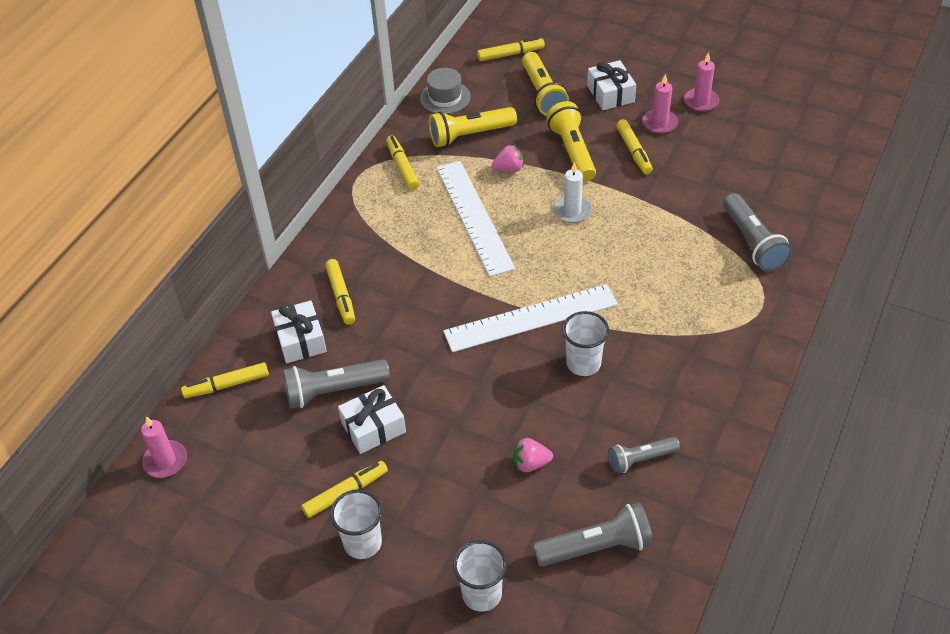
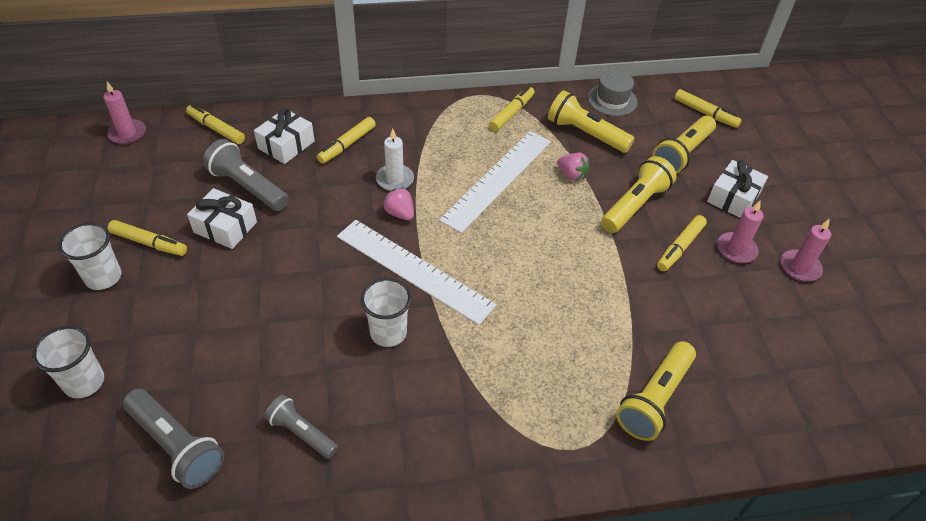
camera: 50 degrees right, 0 degrees up
pink strawberry [514,438,553,472] -> pink strawberry moved to [383,187,414,221]
white candle [554,162,592,223] -> white candle moved to [376,129,414,191]
grey flashlight [723,193,792,271] -> yellow flashlight [616,341,696,441]

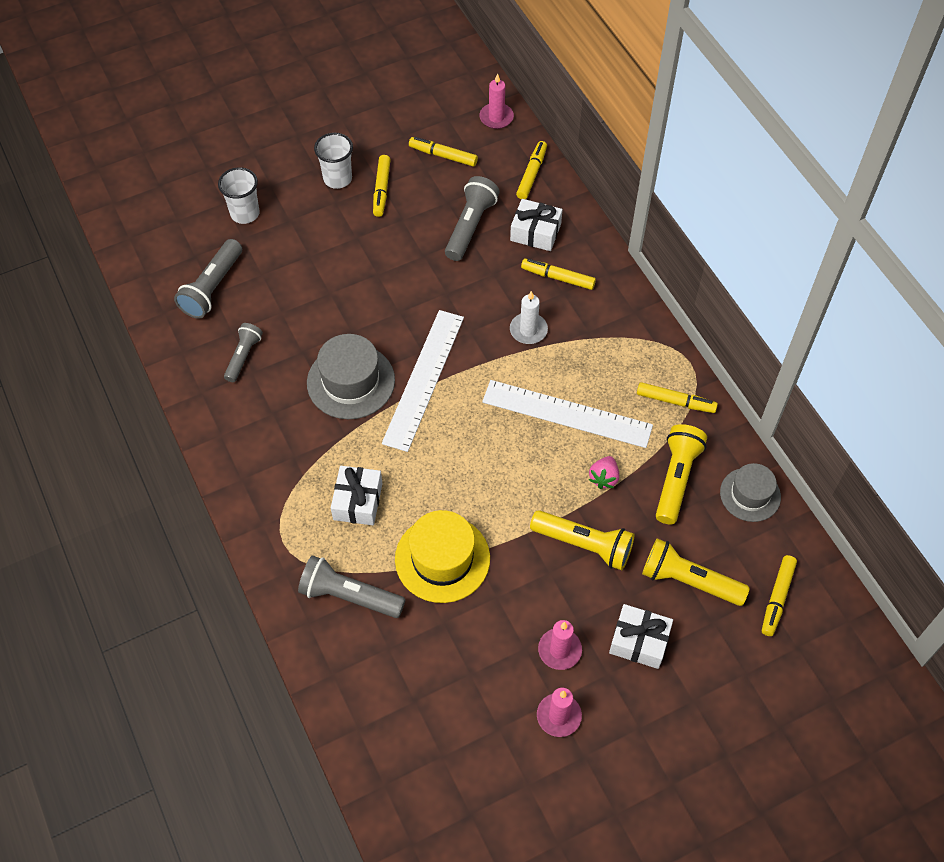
camera: 75 degrees right, 10 degrees up
white gift [187,188,257,249] -> white gift moved to [331,466,382,525]
white cup [360,278,412,347] -> grey hat [307,334,395,419]
pink strawberry [383,187,414,221] -> none
yellow flashlight [616,341,696,441] -> grey flashlight [298,555,406,618]
yellow marker [657,215,707,271] -> yellow marker moved to [409,137,478,167]
none -> yellow hat [395,510,490,603]

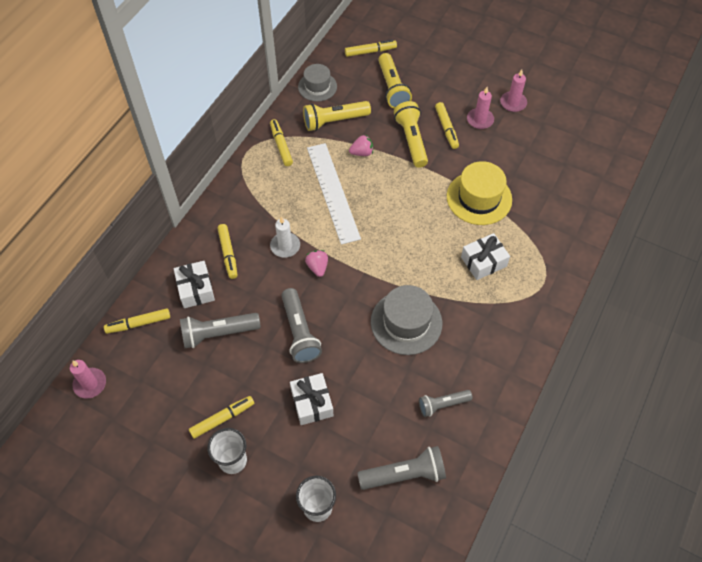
camera: 125 degrees left, 0 degrees up
grey flashlight [298,555,406,618] -> grey flashlight moved to [281,288,322,363]
white ruler [382,310,464,452] -> none
yellow marker [409,137,478,167] -> yellow marker moved to [435,102,459,149]
white gift [609,604,673,669] -> white gift moved to [290,373,333,425]
none -> pink strawberry [305,250,328,277]

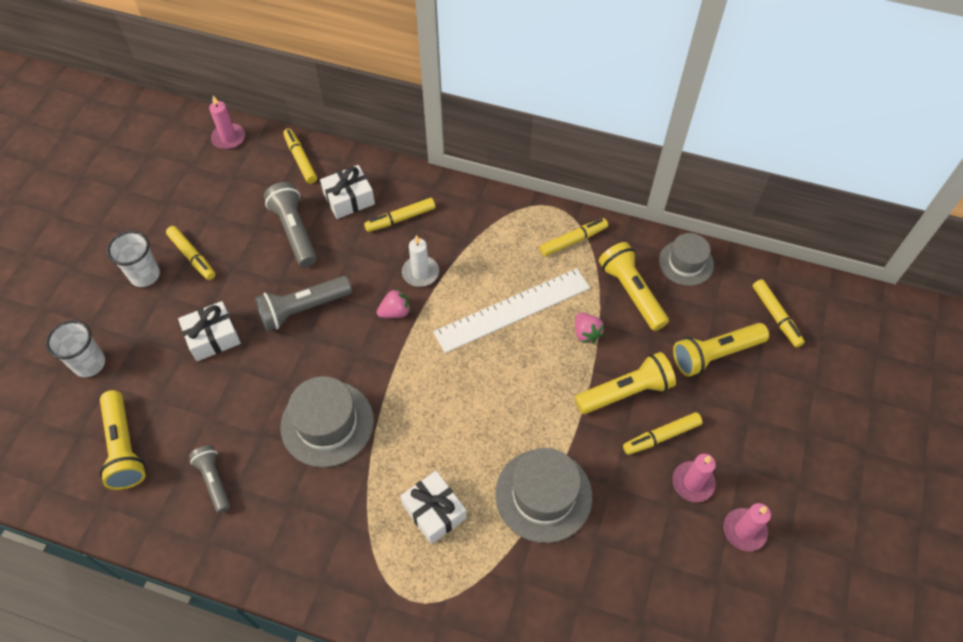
camera: 80 degrees right, 0 degrees up
grey flashlight [358,446,446,490] -> yellow flashlight [100,390,146,490]
yellow hat [447,161,512,225] -> grey hat [495,448,592,543]

